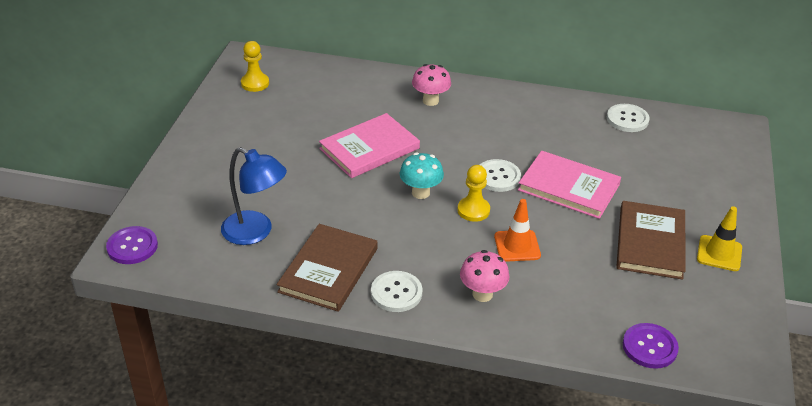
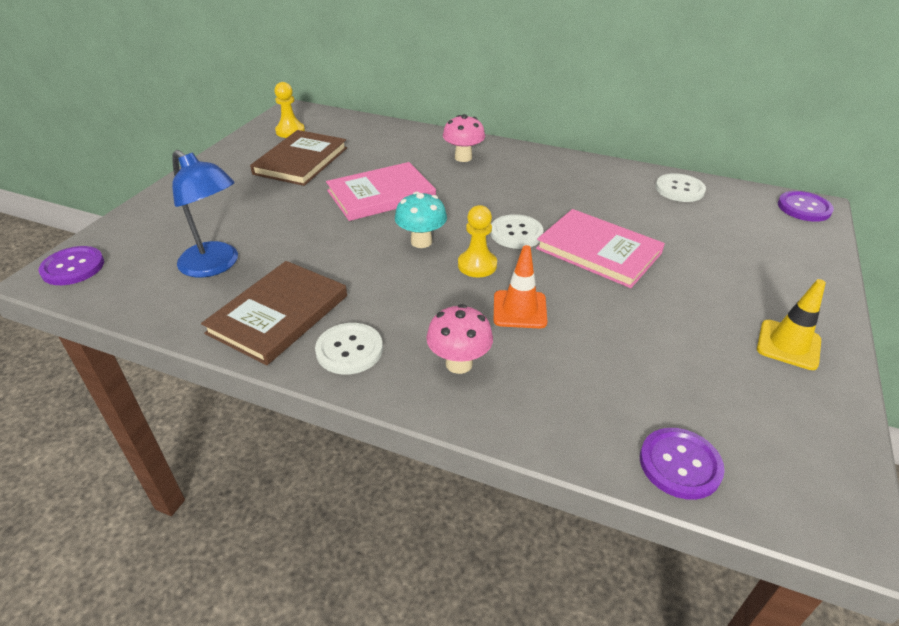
camera: 10 degrees right, 0 degrees up
brown book [616,201,686,280] -> brown book moved to [250,130,347,186]
none -> purple button [778,191,834,222]

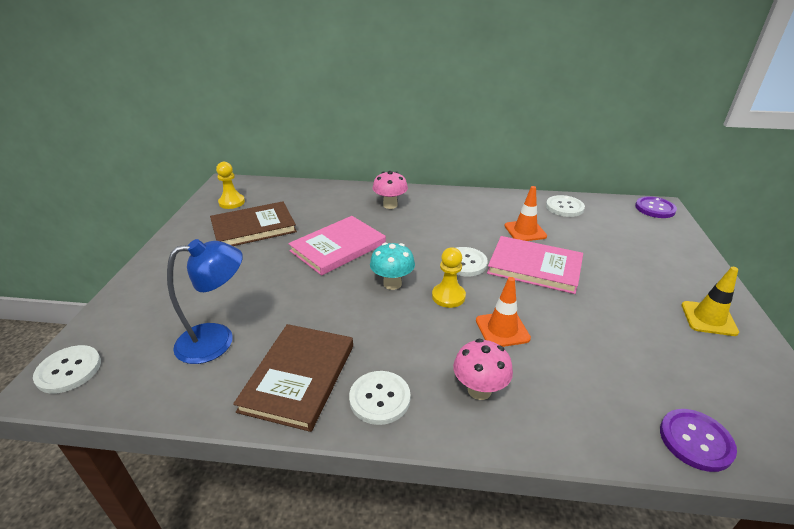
camera: 15 degrees left, 5 degrees down
purple button [39,246,104,285] -> white button [33,345,101,394]
blue lamp [172,150,238,278] -> blue lamp turned 45 degrees counterclockwise [167,239,243,364]
brown book [250,130,347,186] -> brown book turned 60 degrees clockwise [210,201,297,246]
none -> orange traffic cone [505,186,547,241]

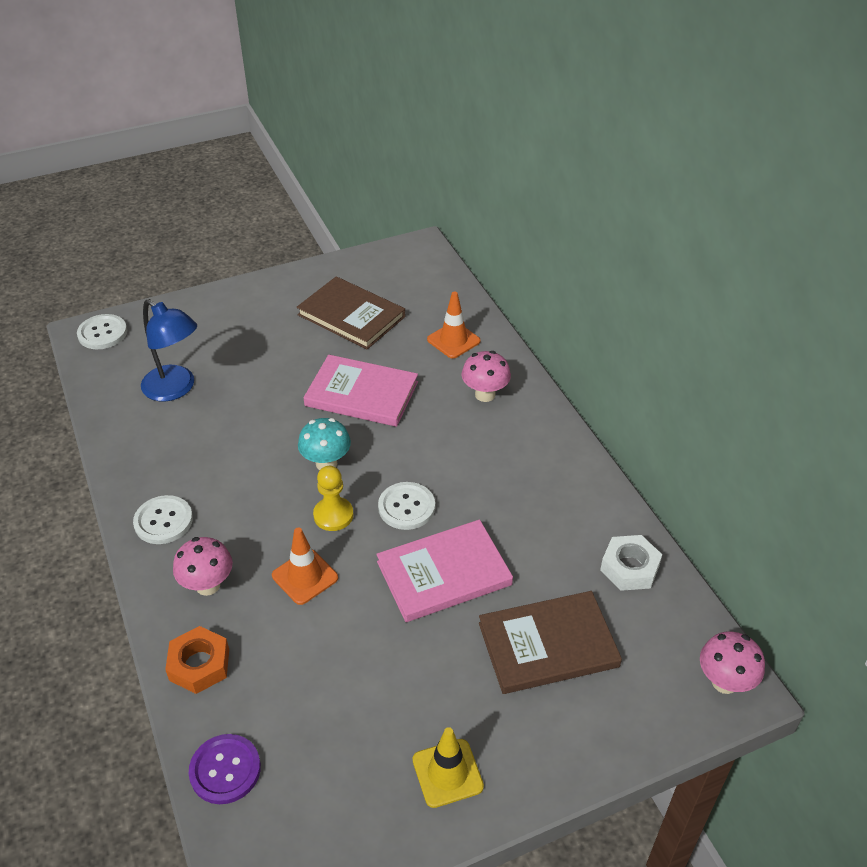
camera: 60 degrees right, 10 degrees up
yellow pawn [216,162,245,209] -> none
brown book [233,324,353,432] -> brown book moved to [479,591,622,694]
pink book [487,236,583,294] -> pink book turned 75 degrees clockwise [376,520,513,622]
orange traffic cone [505,186,547,241] -> orange traffic cone moved to [427,291,481,359]
white button [546,195,585,217] -> white nut [600,535,662,591]
purple button [635,196,677,218] -> pink mushroom [700,632,765,694]
none -> orange nut [165,626,229,694]

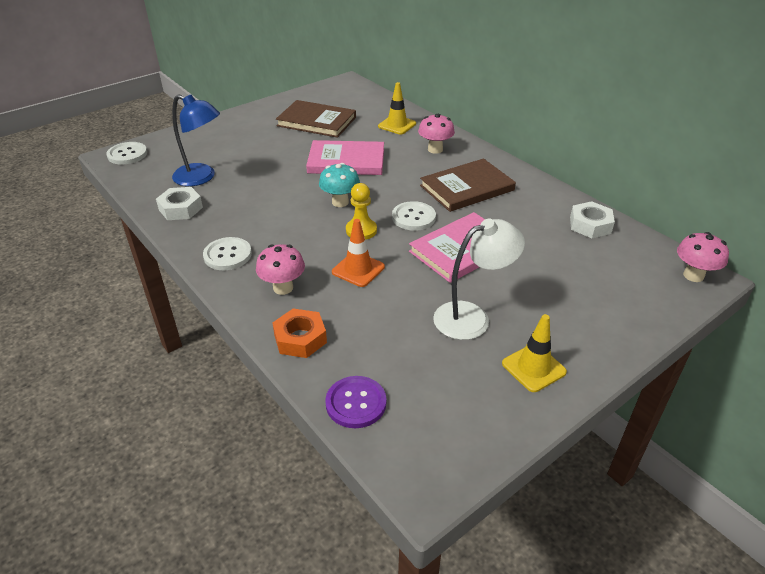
camera: 15 degrees left, 5 degrees down
orange traffic cone [427,291,481,359] -> yellow traffic cone [378,82,416,134]
brown book [479,591,622,694] -> brown book moved to [420,158,516,212]
none -> white nut [156,187,203,220]
none -> white lamp [433,219,525,340]

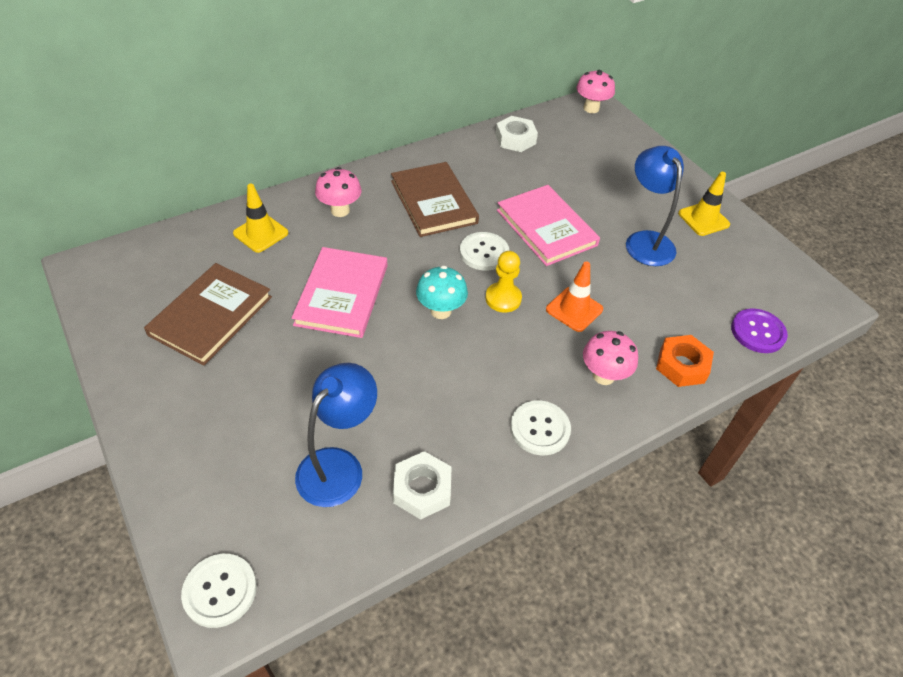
camera: 85 degrees left, 10 degrees up
white lamp [433,219,525,340] -> blue lamp [626,146,684,266]

